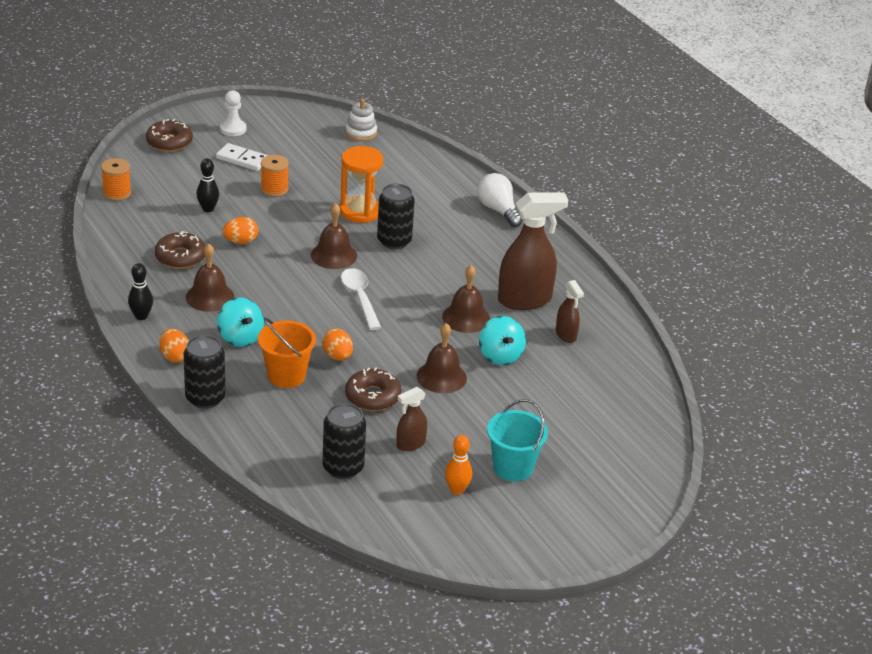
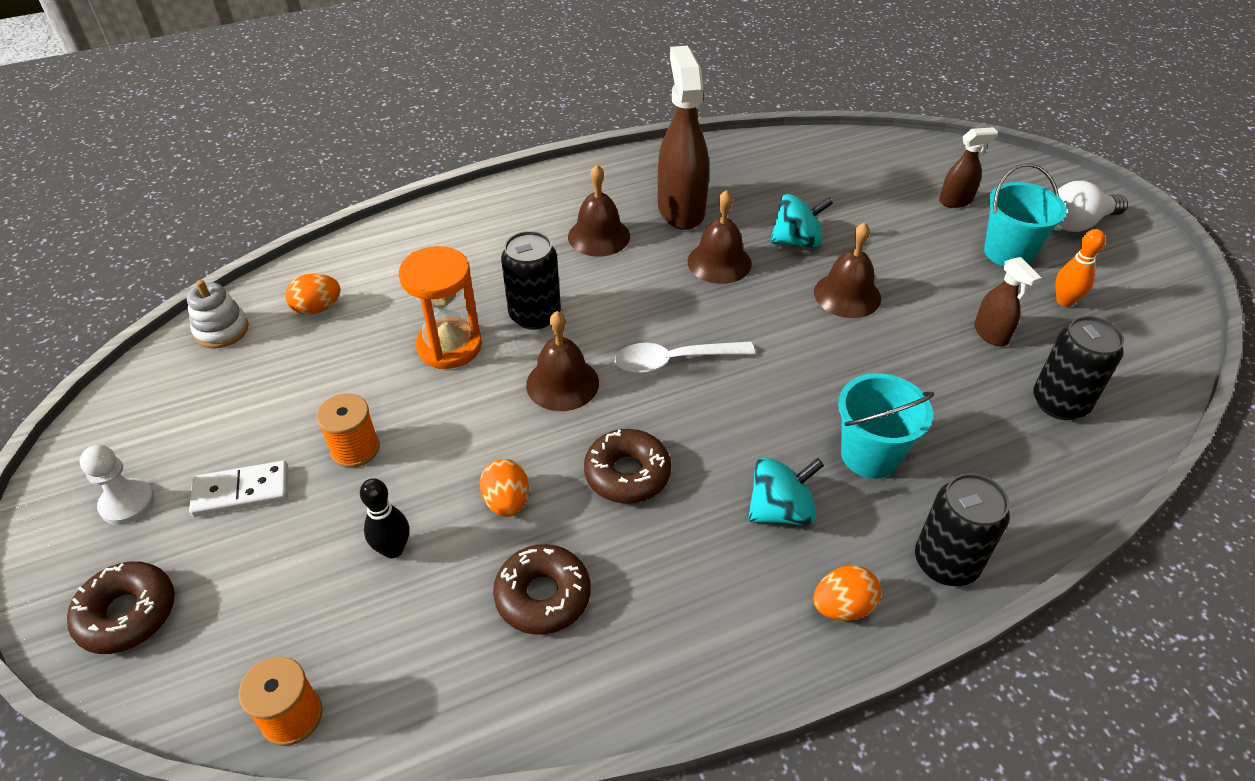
camera: 80 degrees left, 10 degrees up
black bowling pin [128,263,153,320] -> none
brown bell [186,244,234,312] -> brown bell moved to [568,165,630,257]
white domino [216,143,268,171] -> white domino turned 45 degrees clockwise [189,461,288,517]
orange bucket [258,318,316,388] -> turquoise bucket [838,373,934,479]
orange egg [322,329,353,361] -> orange egg moved to [285,274,341,315]
brown donut [345,368,401,411] -> brown donut moved to [584,429,671,504]
white light bulb [477,173,523,227] -> white light bulb moved to [1057,181,1128,232]
brown spray bottle [556,280,584,343] -> brown spray bottle moved to [939,127,998,208]

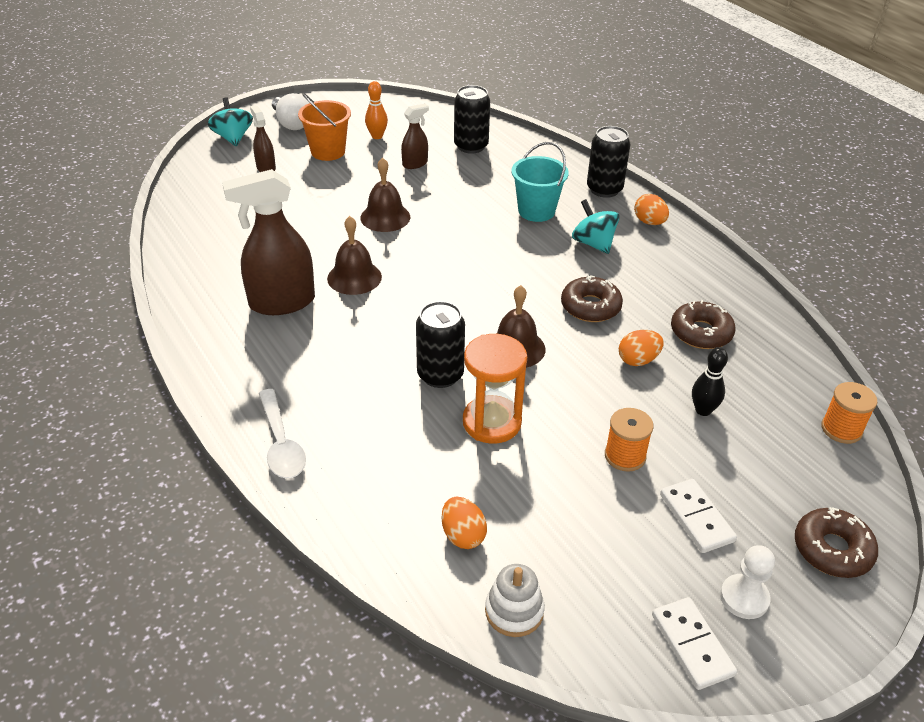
camera: 100 degrees left, 5 degrees down
brown bell [568,165,630,257] -> none
white spoon [615,341,755,373] -> white spoon moved to [259,389,306,478]
turquoise spinning top [770,194,833,248] -> turquoise spinning top moved to [208,97,253,146]
turquoise bucket [984,163,1067,266] -> orange bucket [298,93,351,161]
none -> white domino [652,597,737,690]

